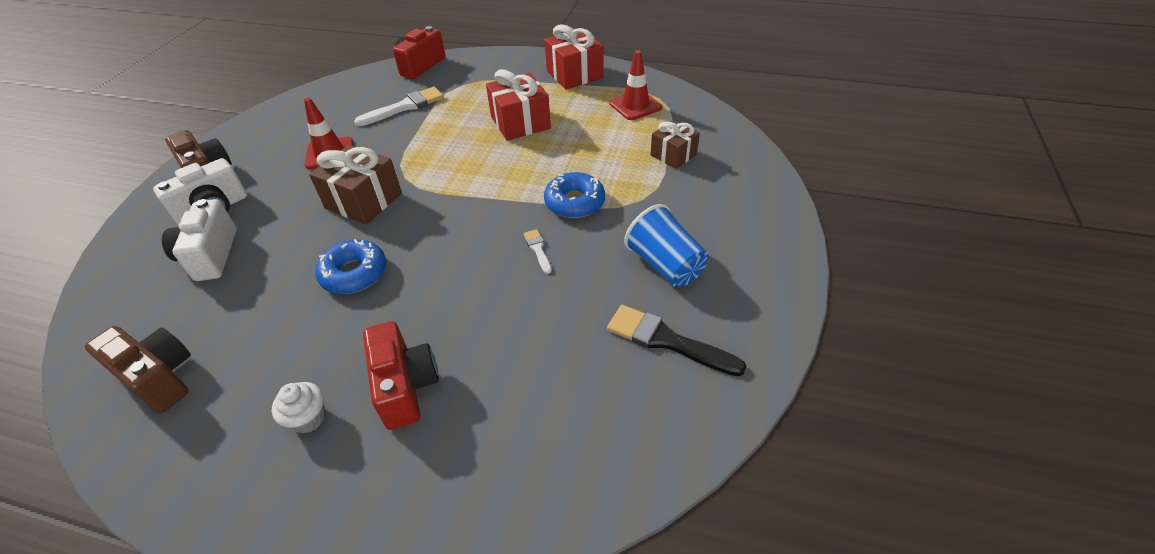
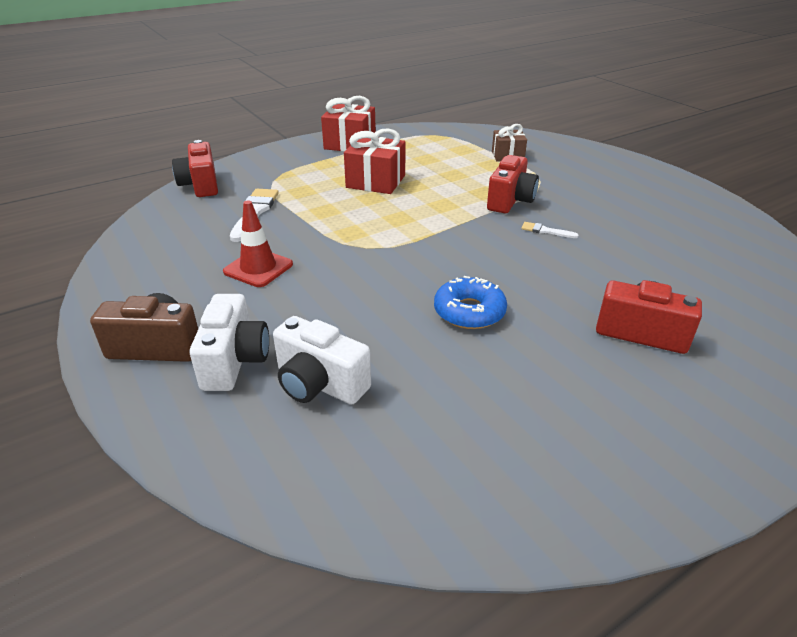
camera: 50 degrees left, 10 degrees down
brown camera [85,326,191,413] -> none
white cupcake [272,382,325,434] -> none
brown gift [309,145,402,224] -> none
blue donut [544,172,605,218] -> red camera [487,155,539,213]
black brush [607,305,747,376] -> none
red traffic cone [610,50,662,120] -> none
blue cup [624,204,709,287] -> none

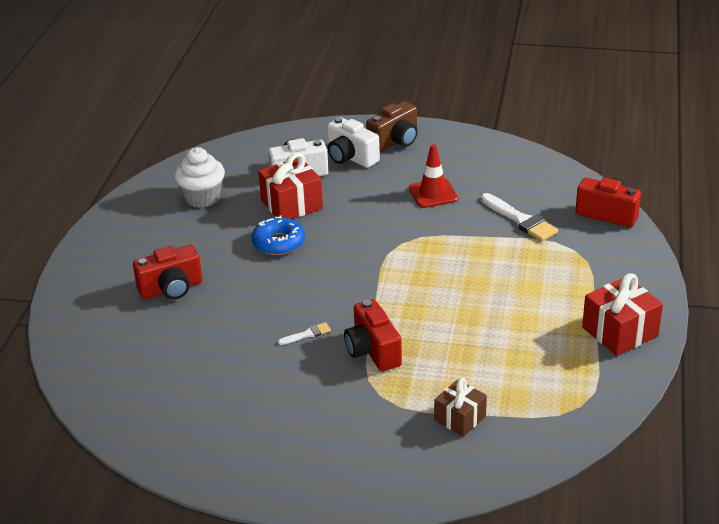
camera: 135 degrees right, 0 degrees up
red gift [344,128,406,194] -> red gift moved to [258,153,323,219]
none -> white cupcake [174,147,225,208]

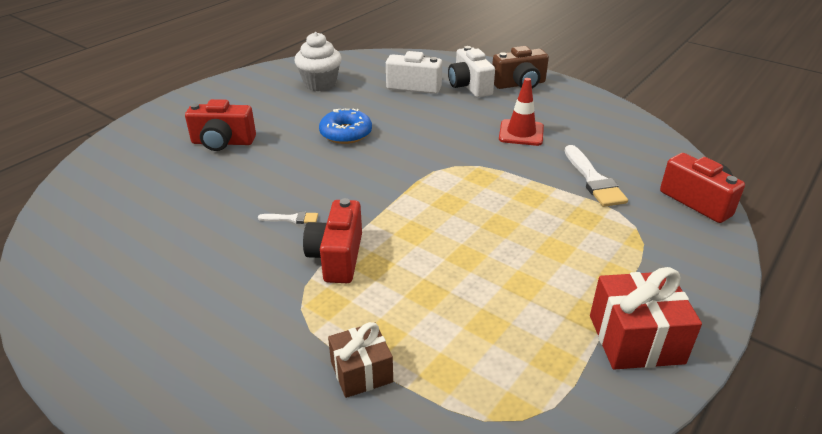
camera: 25 degrees right, 0 degrees up
red gift [258,153,323,219] -> none

